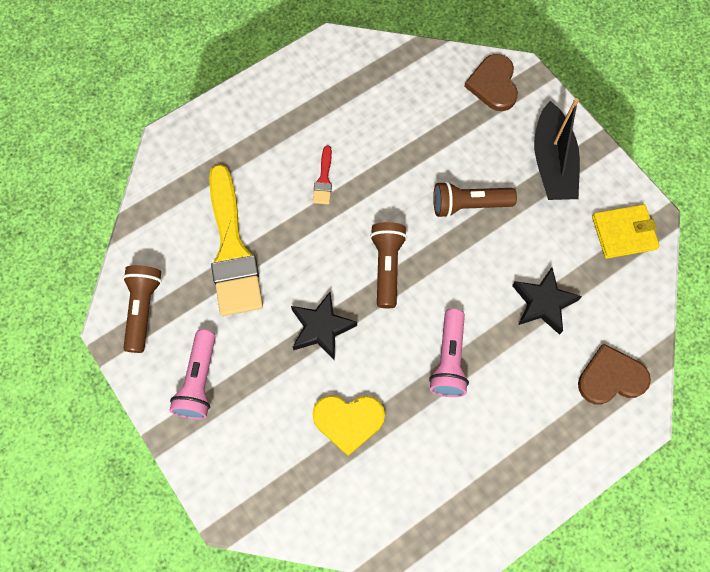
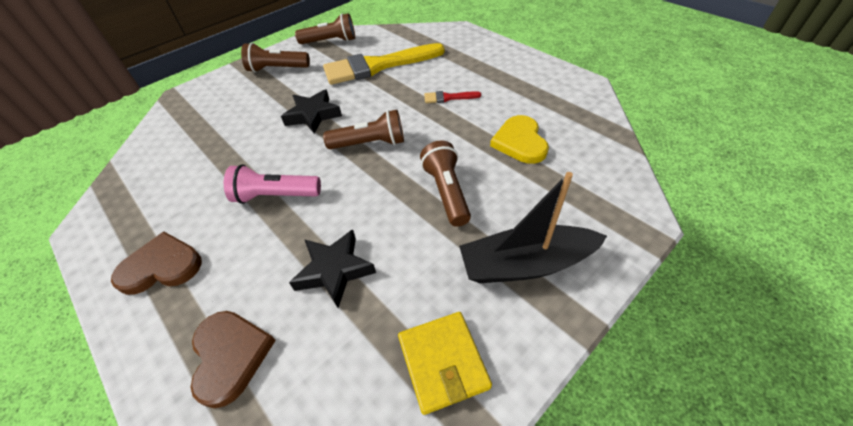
camera: 85 degrees right, 20 degrees down
pink flashlight [169,329,216,419] -> brown flashlight [241,43,310,73]
yellow heart [312,395,385,456] -> yellow heart moved to [490,115,549,164]
brown heart [464,54,518,111] -> brown heart moved to [111,232,202,295]

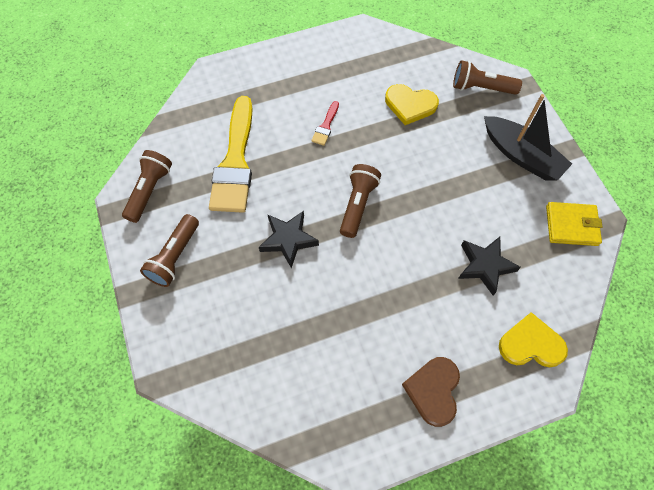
camera: 70 degrees left, 15 degrees up
brown heart [191,311,276,408] -> yellow heart [499,312,568,367]
pink flashlight [224,164,321,204] -> none
brown flashlight [420,141,471,227] -> brown flashlight moved to [453,60,522,95]
black boat [459,172,607,283] -> black boat turned 60 degrees counterclockwise [484,94,572,181]

